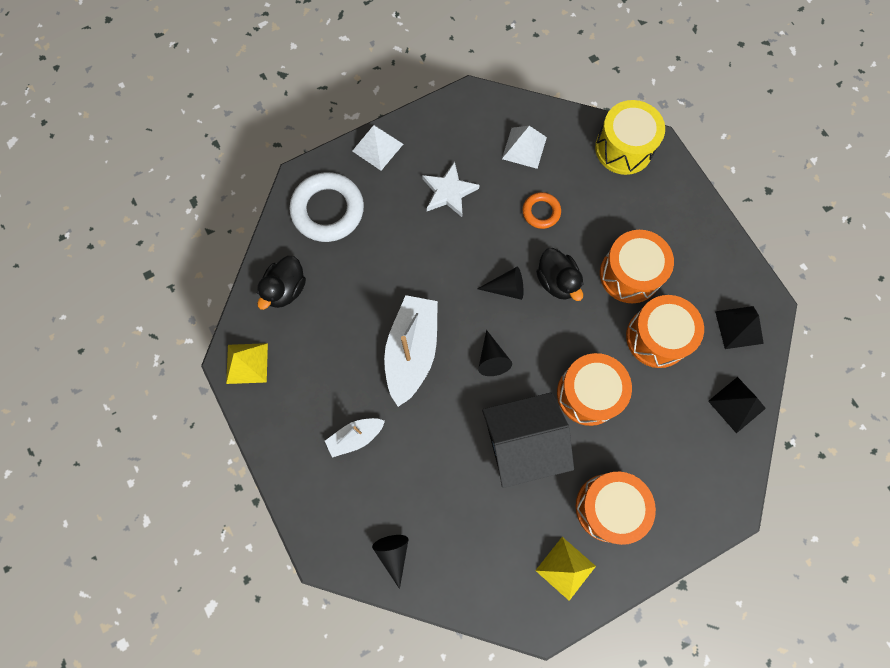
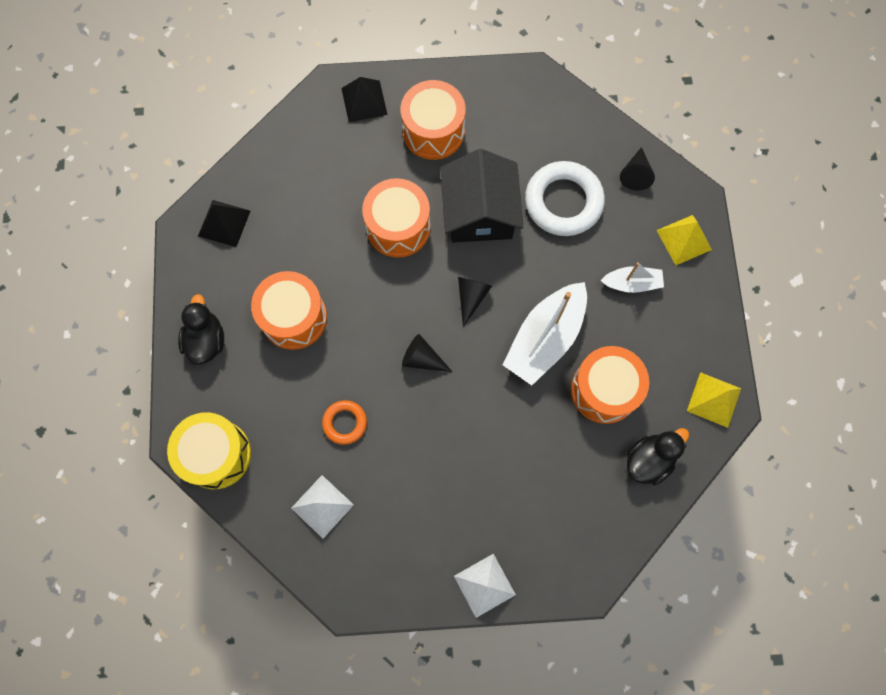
camera: 155 degrees left, 0 degrees up
white ring [289,172,364,242] -> white ring moved to [525,161,605,236]
white star [422,161,479,217] -> none
black house [482,392,574,488] -> black house turned 75 degrees clockwise [440,149,524,243]
yellow pyramid [535,537,596,601] -> yellow pyramid moved to [656,215,712,265]
black duck [536,248,584,301] -> black duck moved to [178,294,224,365]
orange drum [626,295,704,368] -> orange drum moved to [571,346,649,424]
black pyramid [708,377,766,433] -> black pyramid moved to [341,77,388,122]

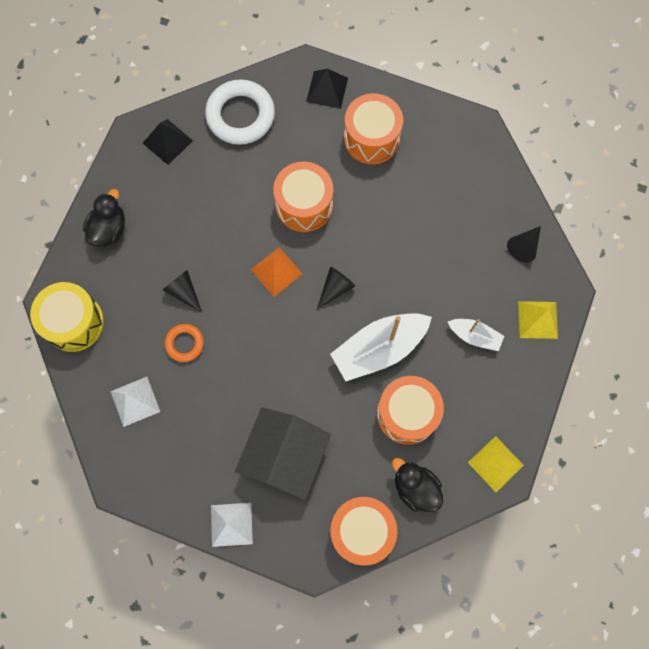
camera: 25 degrees right, 0 degrees up
orange drum [251,271,327,350] -> orange drum moved to [330,497,397,566]
black cone [402,334,452,372] -> black cone moved to [163,270,202,313]
black house [440,149,524,243] -> black house moved to [235,407,331,500]
white ring [525,161,605,236] -> white ring moved to [205,80,275,145]
black duck [626,428,689,486] -> black duck turned 120 degrees counterclockwise [392,458,443,512]
none -> orange pyramid [250,247,303,297]

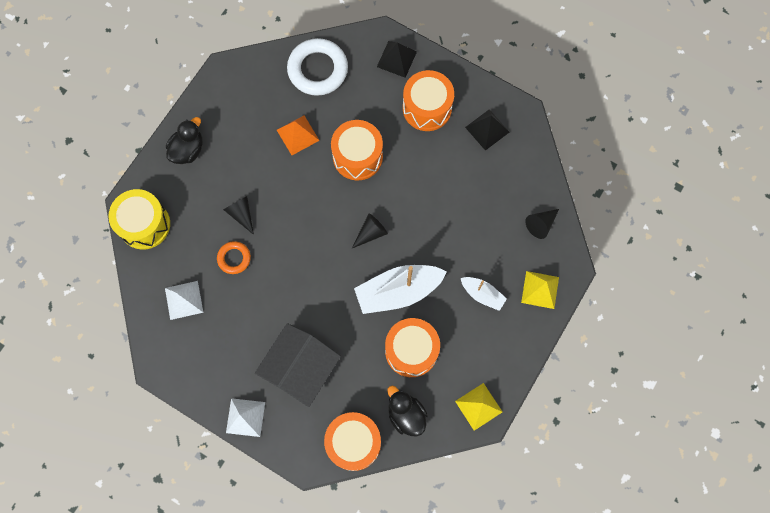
camera: 10 degrees right, 0 degrees up
black pyramid [143,119,193,165] -> black pyramid moved to [465,109,509,151]
orange pyramid [250,247,303,297] -> orange pyramid moved to [277,116,320,155]

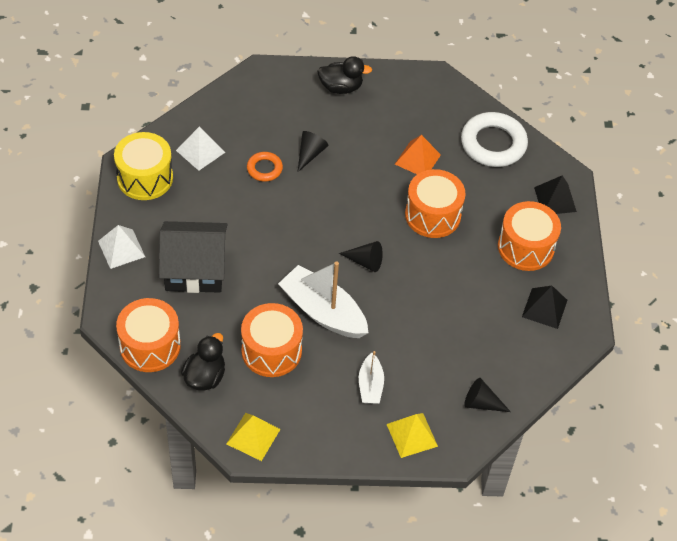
camera: 55 degrees right, 20 degrees down
yellow drum [108,189,170,249] -> yellow drum moved to [114,132,173,200]

